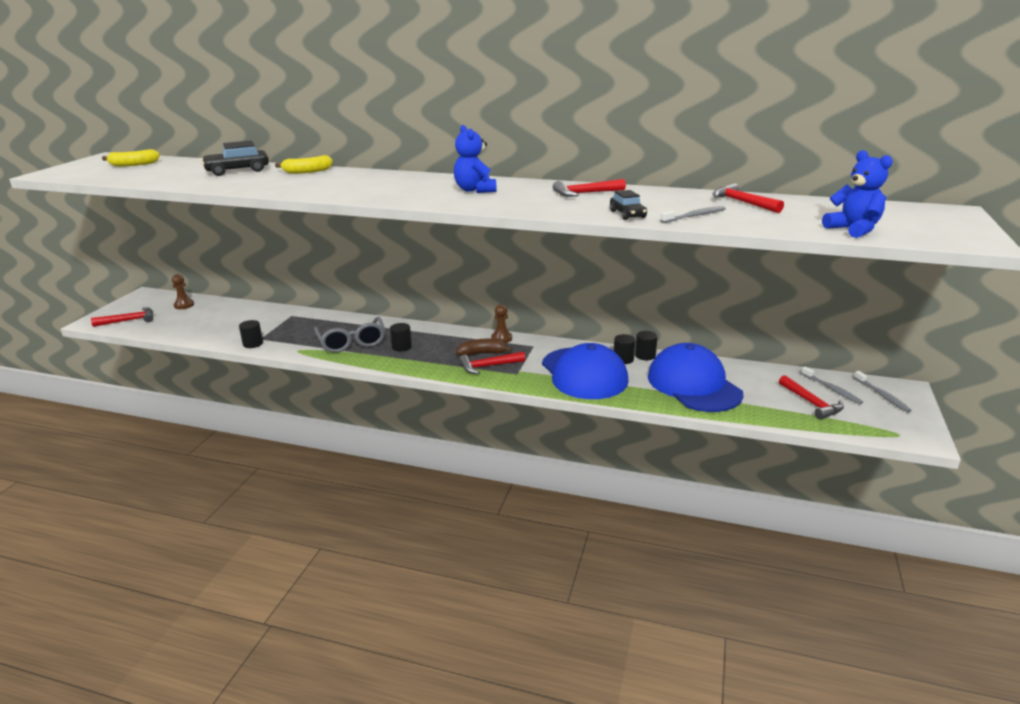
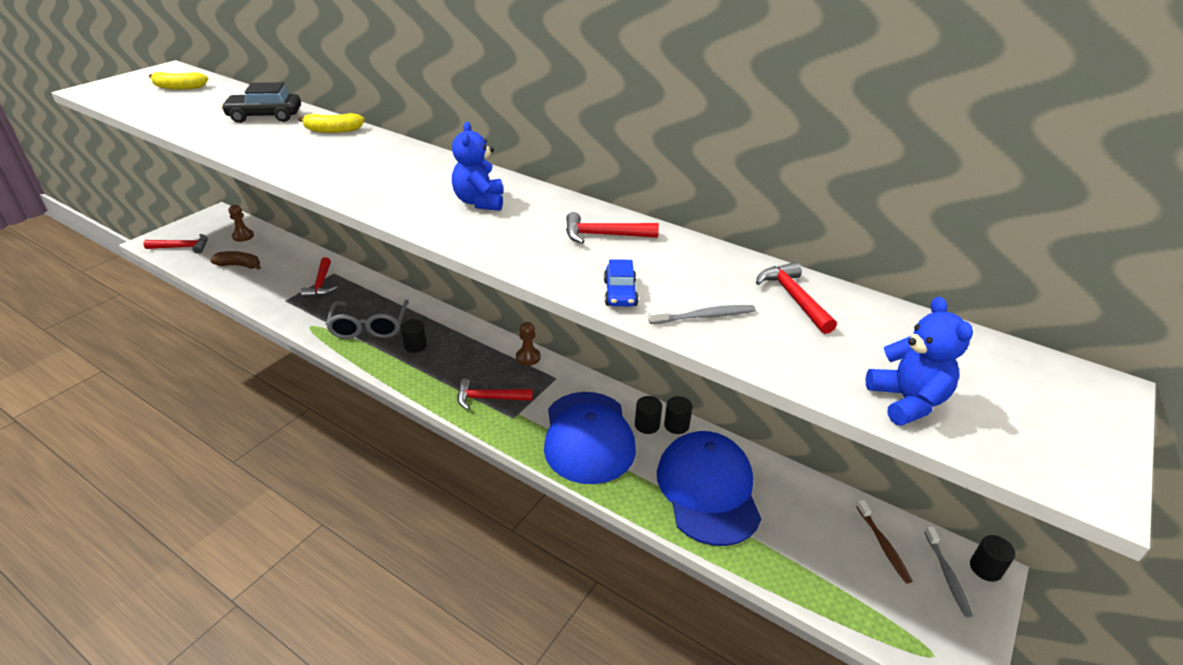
camera: 15 degrees right, 10 degrees up
black cylinder [239,320,263,348] -> black cylinder moved to [970,535,1016,582]
brown banana [456,339,513,356] -> brown banana moved to [210,251,261,270]
black car [610,190,647,220] -> blue car [604,259,639,306]
red hammer [779,375,844,420] -> red hammer moved to [301,257,337,298]
grey toothbrush [801,366,863,404] -> brown toothbrush [856,500,913,584]

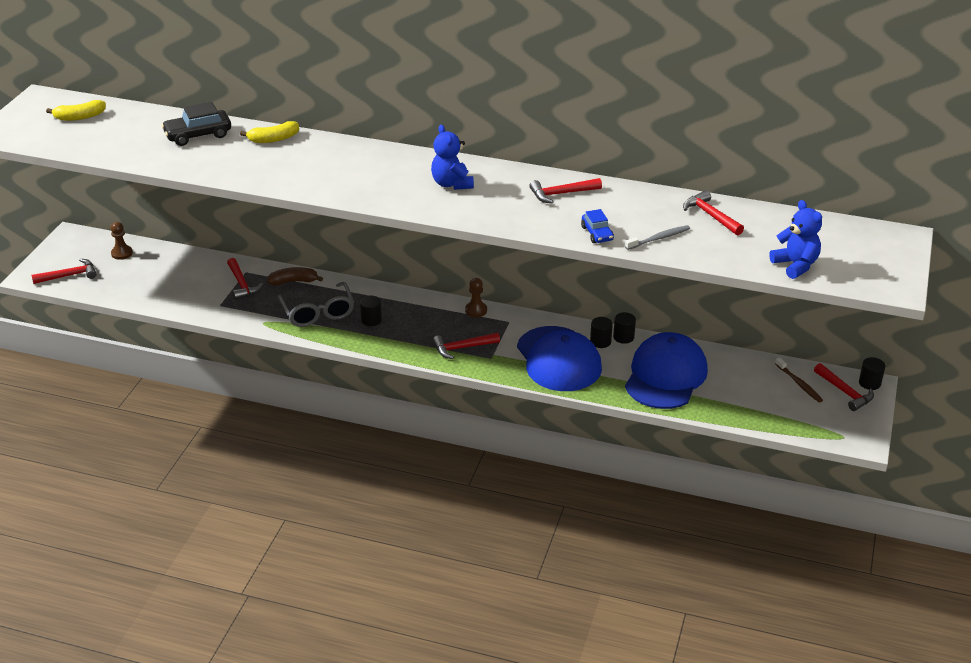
camera: 15 degrees left, 0 degrees up
brown banana [210,251,261,270] -> brown banana moved to [267,267,323,285]
blue cap [657,431,761,546] -> blue cap turned 45 degrees clockwise [625,332,708,409]
grey toothbrush [924,527,973,618] -> red hammer [814,363,874,411]

